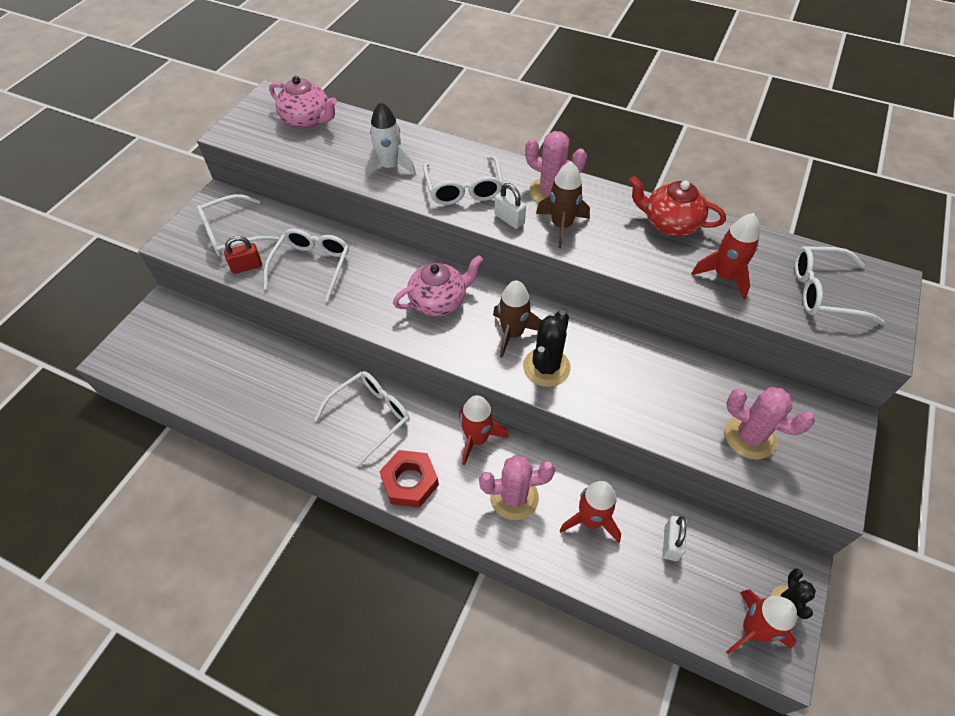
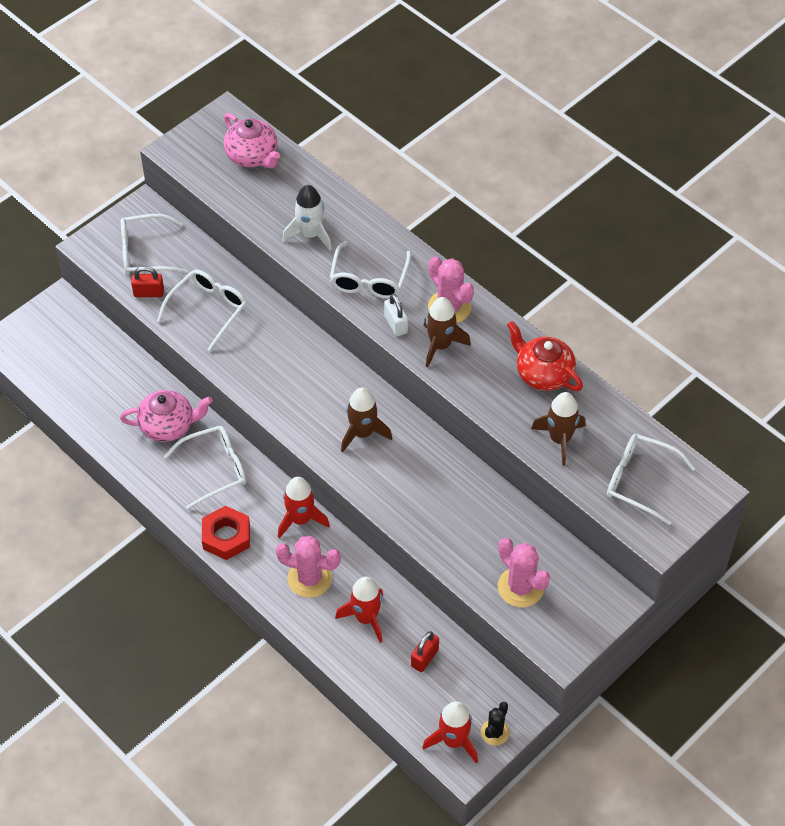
camera: 20 degrees right, 0 degrees up
pink teapot [393,255,483,316] -> pink teapot moved to [120,390,213,442]
black cactus [523,310,571,387] -> none
white padlock [663,516,687,561] -> red padlock [411,631,439,672]
red rocket [691,213,760,300] -> brown rocket [531,392,586,466]

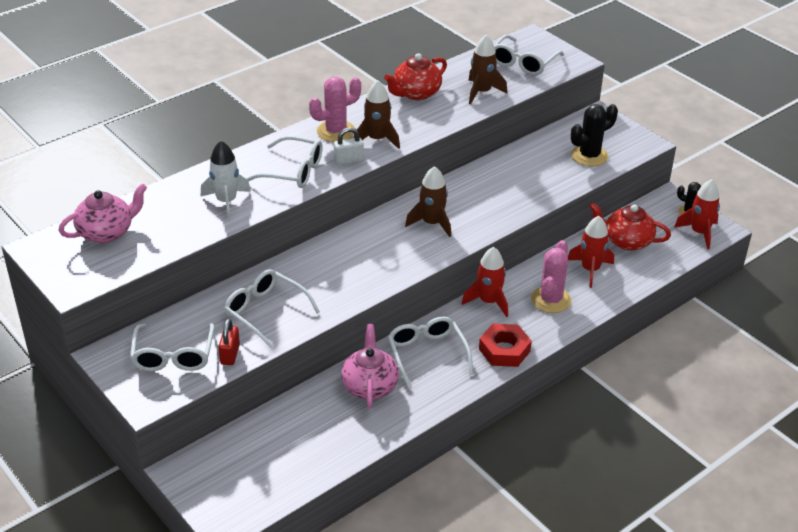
camera: 85 degrees left, 15 degrees down
red padlock [411,631,439,672] -> red teapot [589,203,671,251]
pink cactus [498,538,550,607] -> black cactus [571,104,618,166]

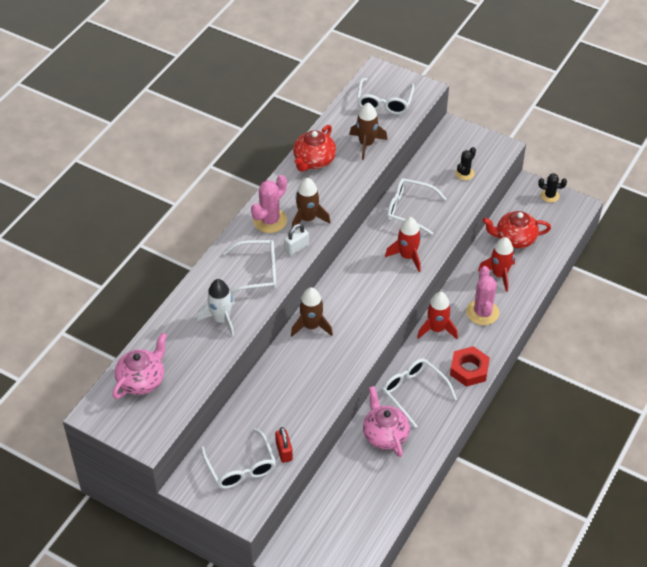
camera: 20 degrees left, 10 degrees up
white glasses [224,269,320,348] -> white glasses moved to [387,178,446,235]
brown rocket [405,166,451,237] -> brown rocket moved to [291,287,333,337]
black cactus [571,104,618,166] -> black cactus [455,147,476,180], size x0.61
red rocket [674,179,720,249] -> red rocket moved to [385,217,421,272]

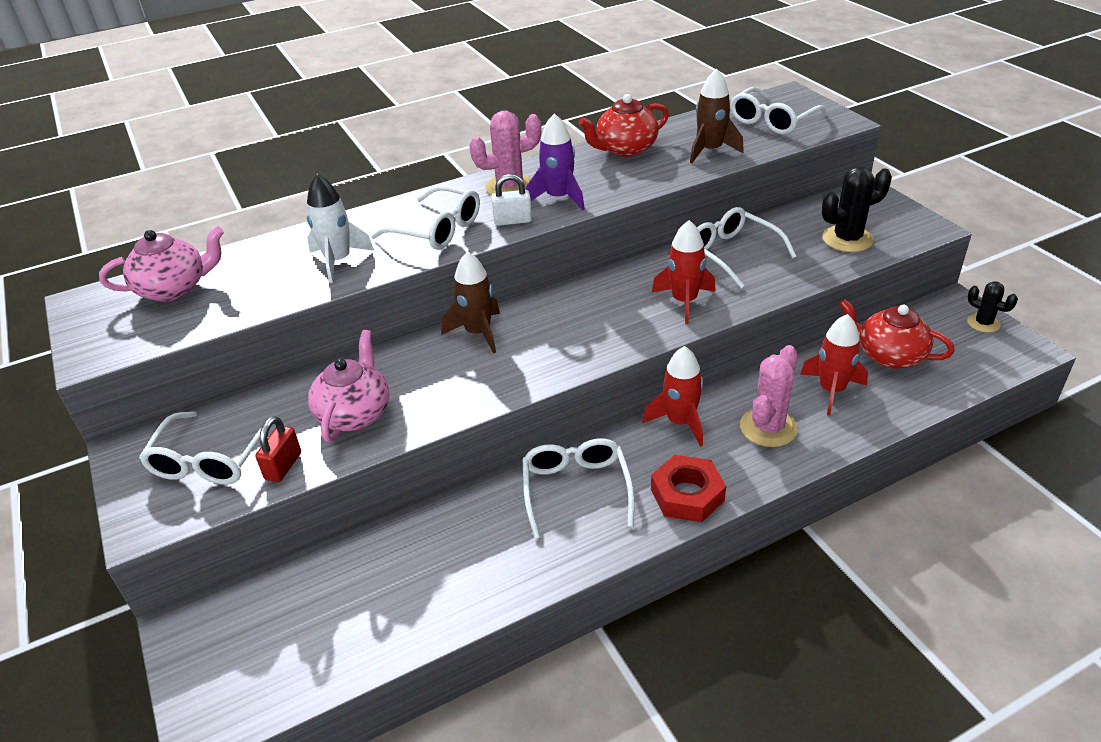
camera: 35 degrees right, 10 degrees down
brown rocket [292,178,331,227] -> purple rocket [526,113,585,210]
pink teapot [363,386,410,457] -> pink teapot moved to [308,330,389,442]
black cactus [455,147,476,180] -> black cactus [822,166,892,252], size x1.64

